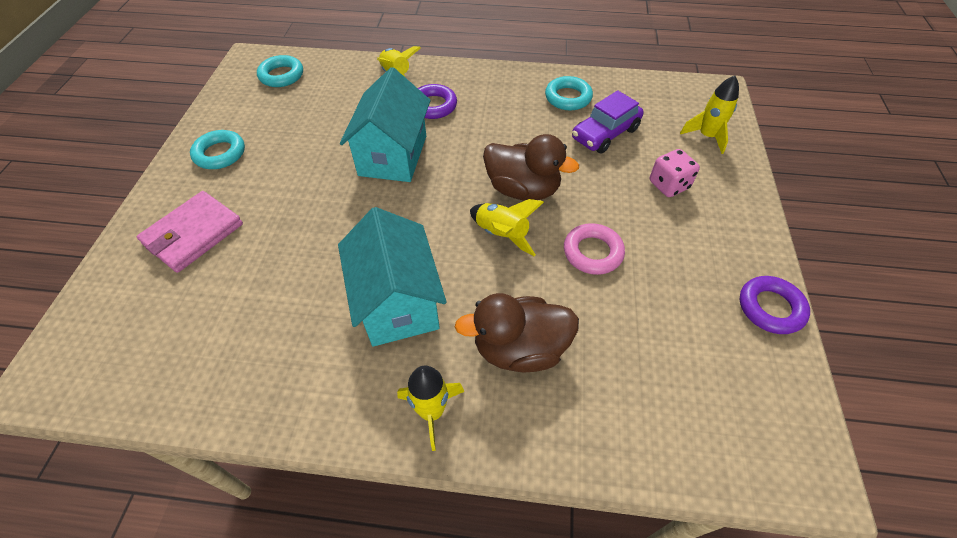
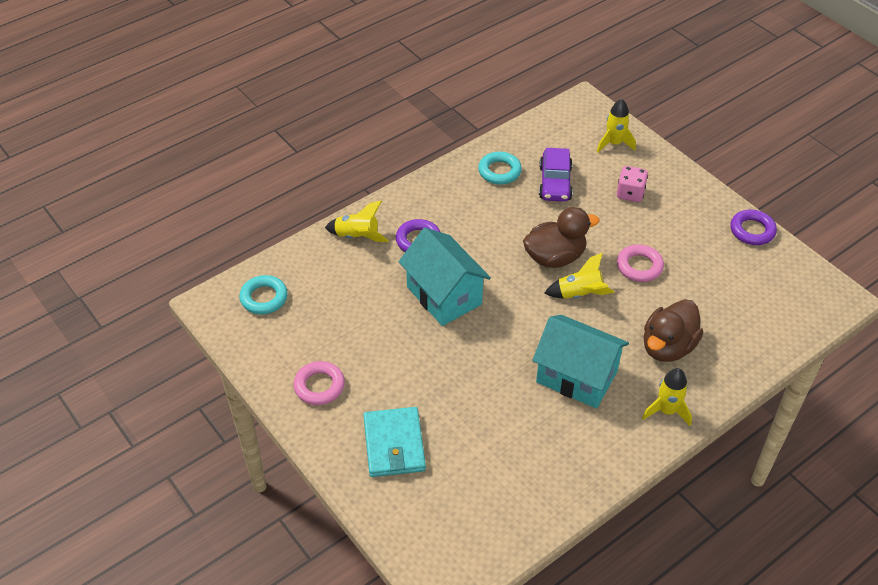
camera: 45 degrees left, 5 degrees down
pink wallet [137,191,243,273] -> turquoise wallet [363,407,426,477]
turquoise ring [190,130,245,169] -> pink ring [293,361,345,405]

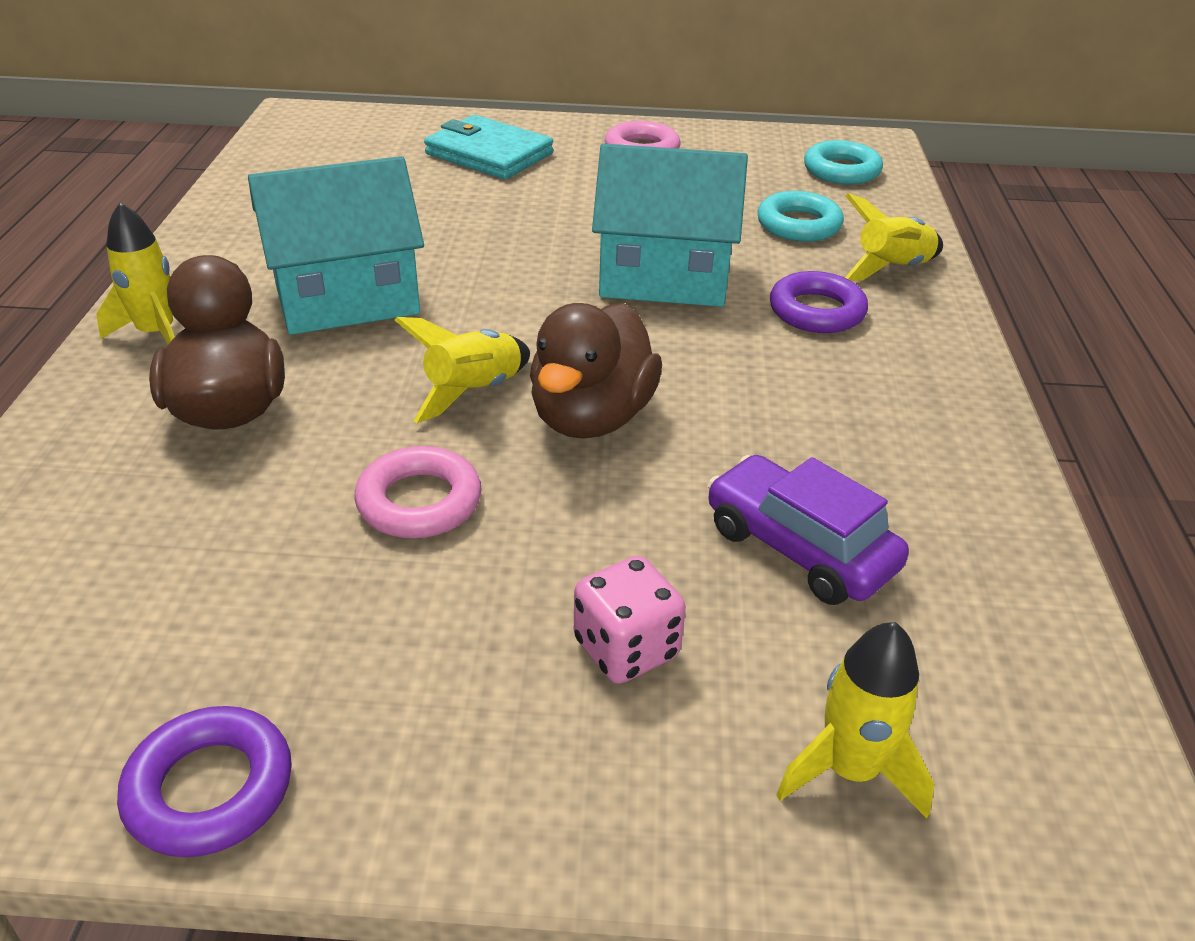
camera: 130 degrees right, 10 degrees down
turquoise ring [478,152,522,185] -> turquoise ring moved to [757,191,844,242]

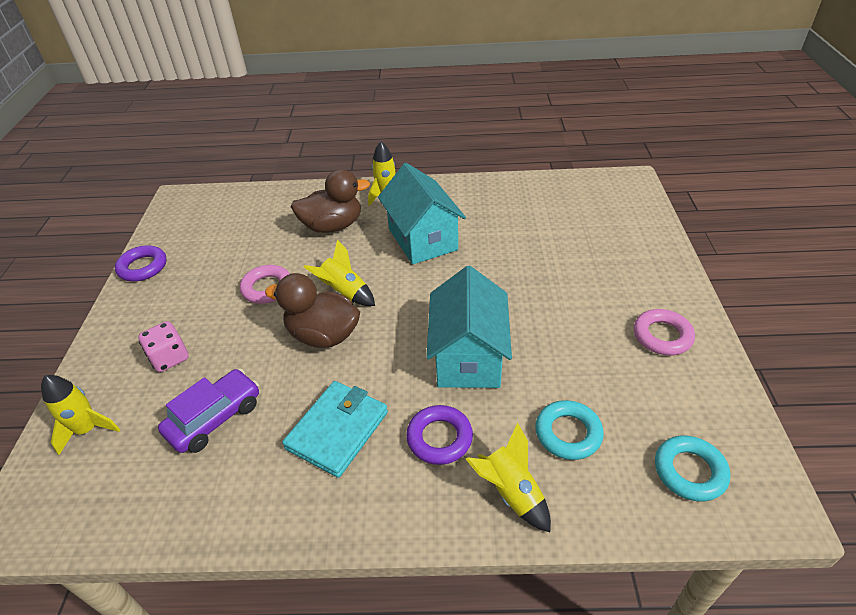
camera: 90 degrees right, 5 degrees up
turquoise wallet [424,115,553,179] -> turquoise wallet moved to [282,381,388,478]

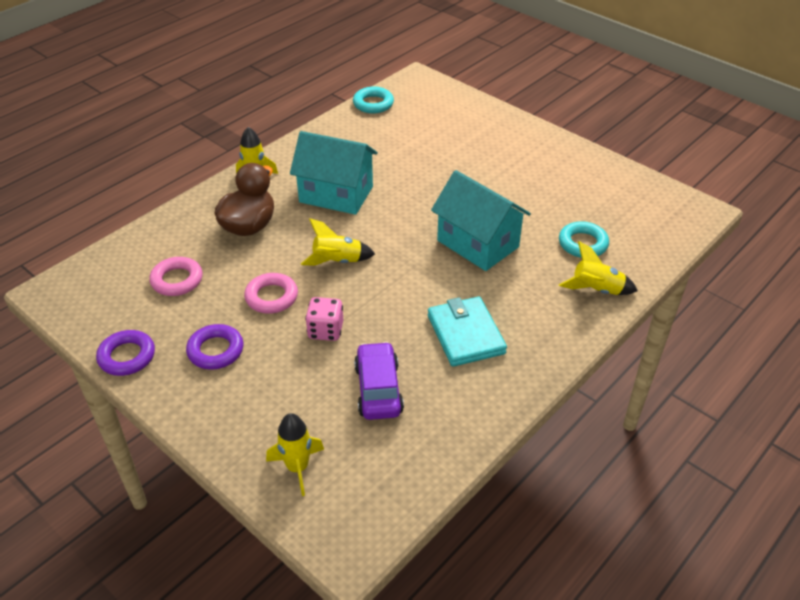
camera: 50 degrees left, 0 degrees up
pink dice [138,321,189,372] -> pink dice moved to [305,297,343,341]
brown duck [265,273,360,348] -> none
purple ring [406,405,473,465] -> purple ring moved to [186,324,243,370]
pink ring [634,309,695,355] -> pink ring moved to [149,257,203,296]
turquoise ring [655,436,730,501] -> turquoise ring moved to [353,87,394,114]

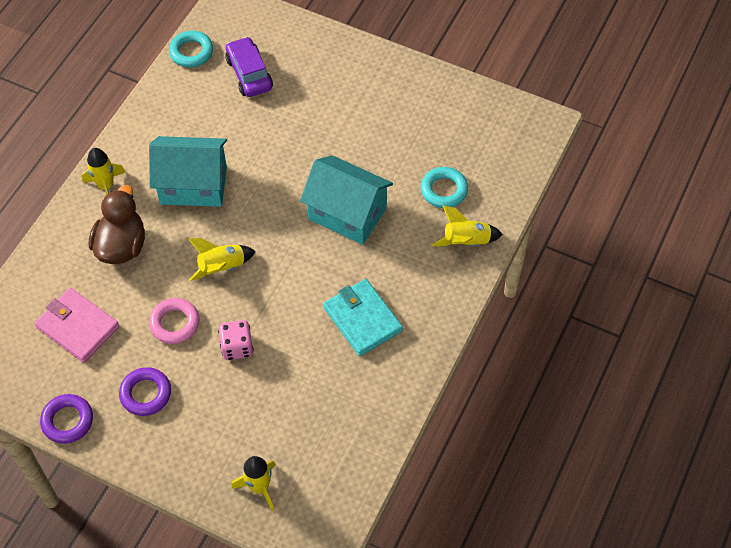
camera: 15 degrees left, 15 degrees up
pink ring [149,257,203,296] -> pink wallet [34,288,119,363]
purple car [354,342,404,420] -> purple car moved to [225,36,273,97]

